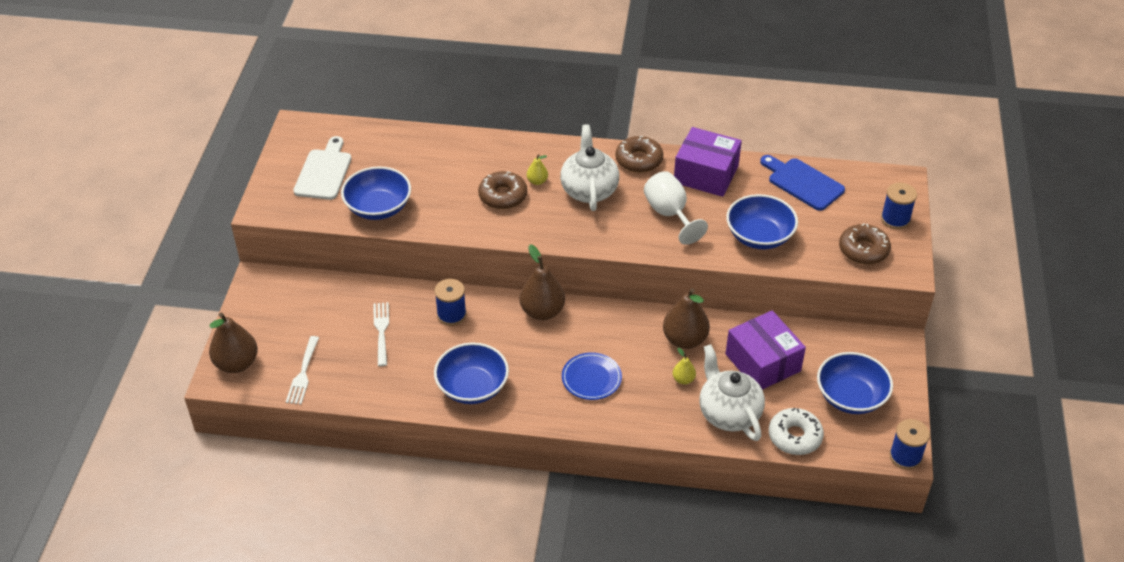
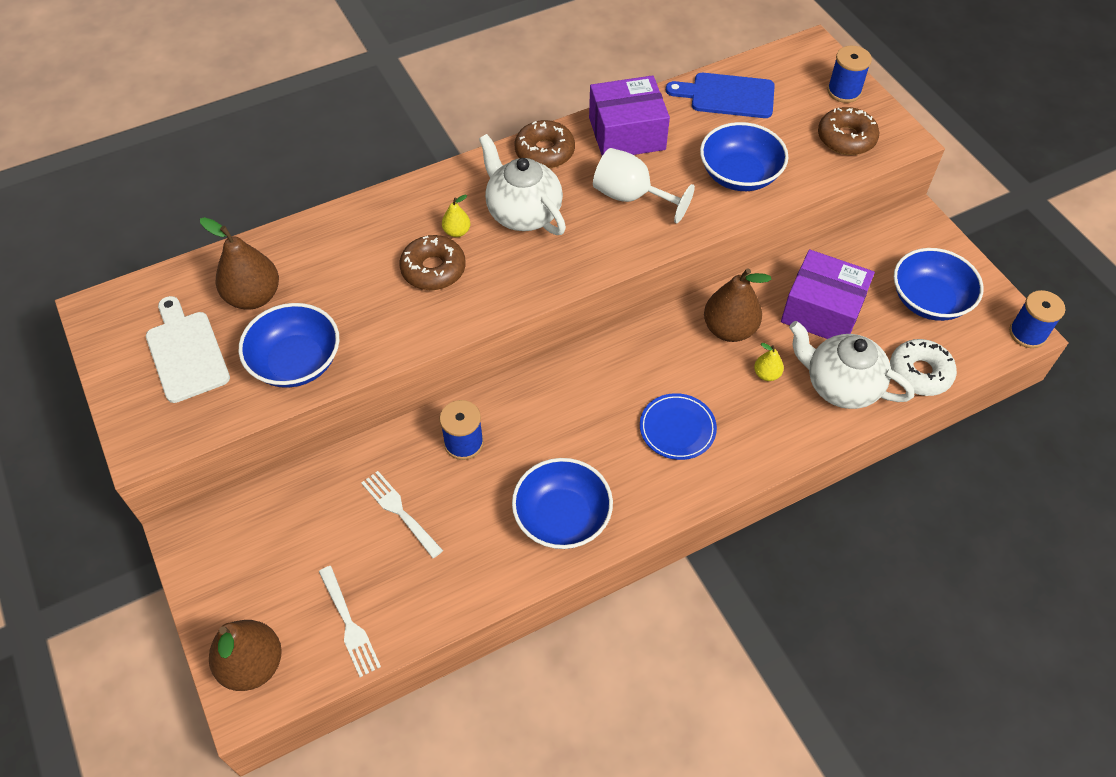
camera: 35 degrees left, 10 degrees up
brown pear [519,244,565,320] -> brown pear moved to [200,217,279,310]

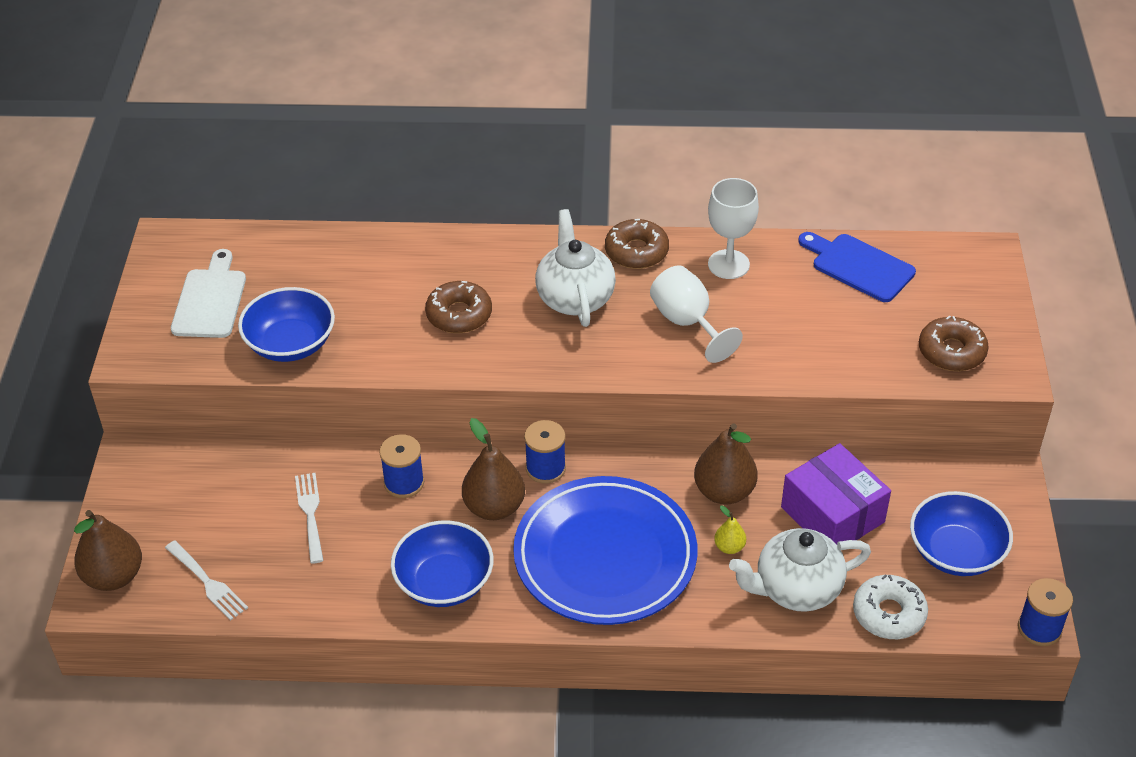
camera: 30 degrees right, 10 degrees down
brown pear [200,217,279,310] -> brown pear moved to [462,418,525,520]
white fork [319,566,381,677] -> white fork turned 45 degrees counterclockwise [165,540,248,621]
yellow pear [442,195,471,237] -> none
purple box [589,75,670,156] -> white goblet [708,178,759,279]
blue plate [640,393,717,460] -> blue plate [513,476,697,625], size x2.23
blue bowl [700,122,788,191] -> none
white teapot [789,321,914,409] -> white teapot turned 75 degrees counterclockwise [729,528,871,612]
blue spool [827,46,872,103] -> blue spool moved to [524,420,566,484]

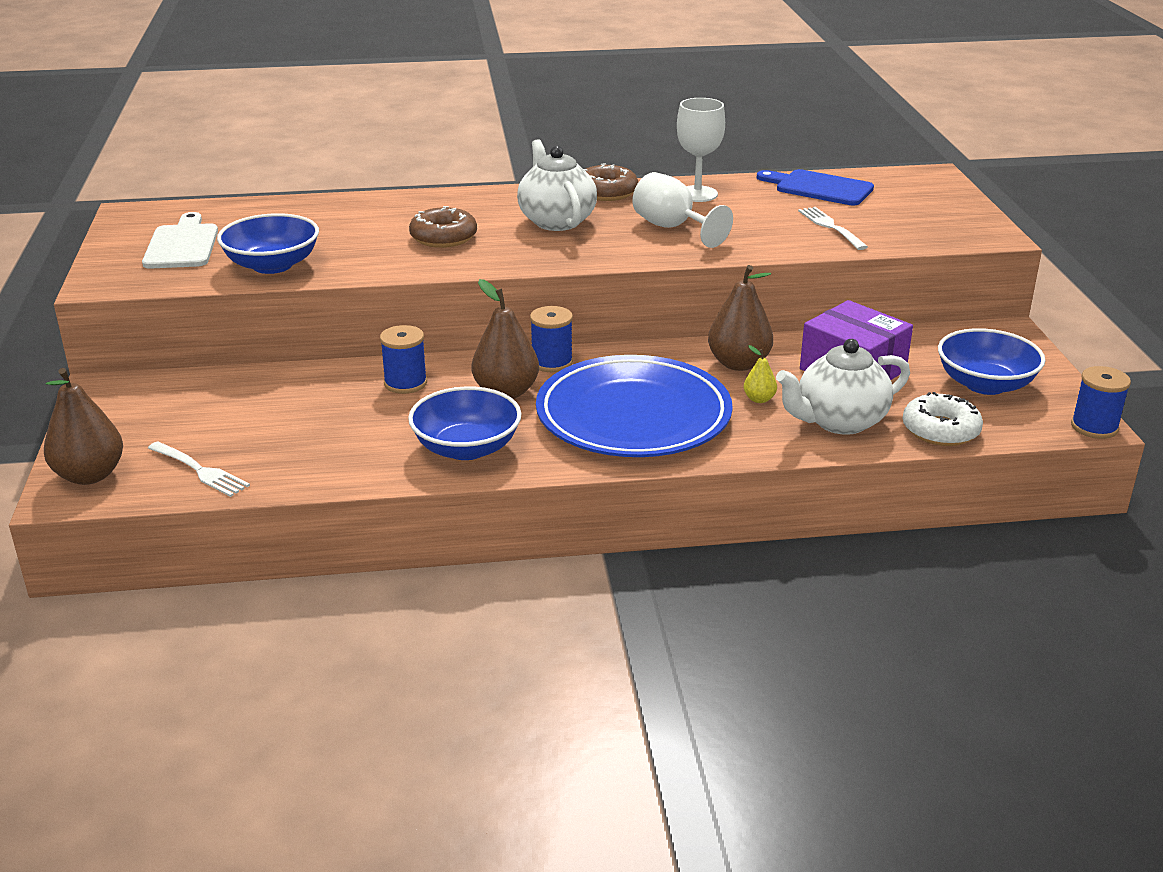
camera: 10 degrees left, 15 degrees down
white fork [295,473,324,563] -> white fork moved to [798,207,868,250]
brown donut [919,315,989,371] -> none

